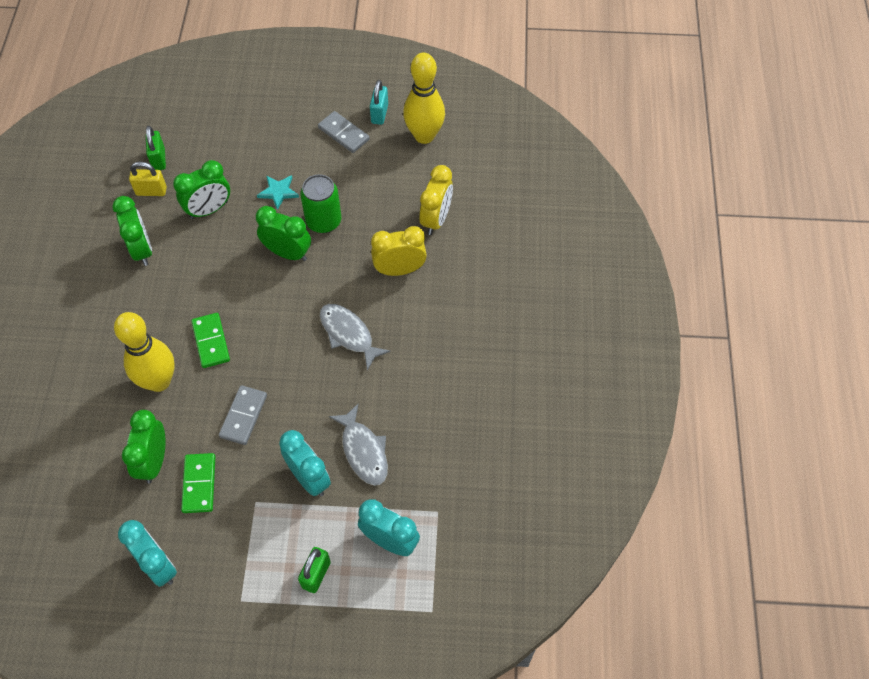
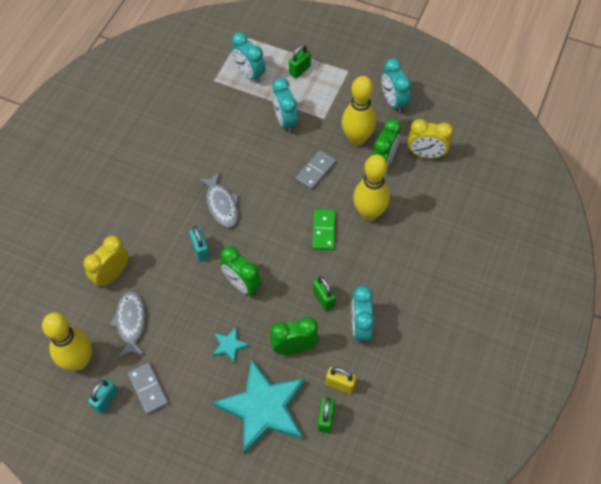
camera: 160 degrees left, 0 degrees up
green clock [112,196,152,266] -> turquoise clock [352,286,375,344]
green domino [181,453,215,513] -> yellow bowling pin [342,76,376,146]
green can [300,174,341,233] -> none
grey fish [329,404,388,486] -> grey fish moved to [110,290,145,358]
yellow clock [371,226,427,276] -> yellow clock moved to [408,119,453,158]
none -> turquoise padlock [189,226,210,262]
none -> turquoise star [213,359,305,455]
none -> green padlock [313,276,336,311]

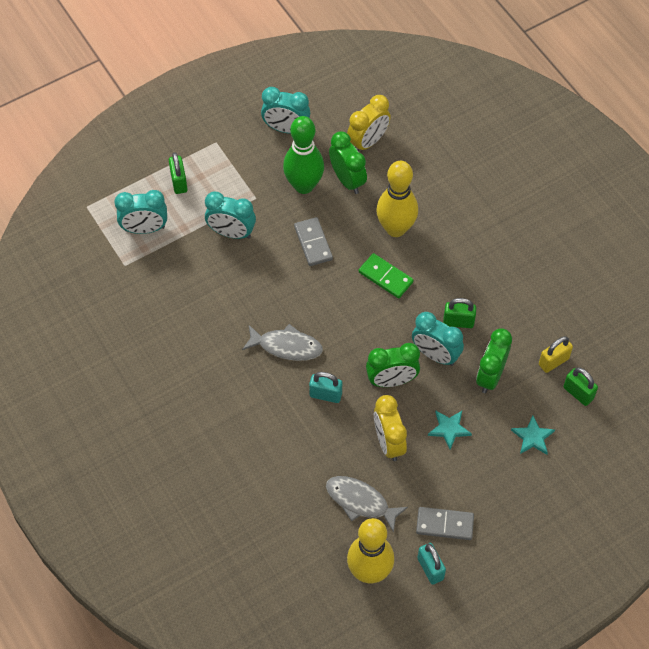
camera: 55 degrees left, 0 degrees up
yellow clock [83,235,129,288] -> yellow clock moved to [374,395,407,461]
turquoise star [213,359,305,455] -> turquoise star [511,415,555,455], size x0.42
yellow bowling pin [342,76,376,146] -> green bowling pin [283,116,324,194]
turquoise clock [352,286,375,344] -> turquoise clock moved to [412,312,464,366]

